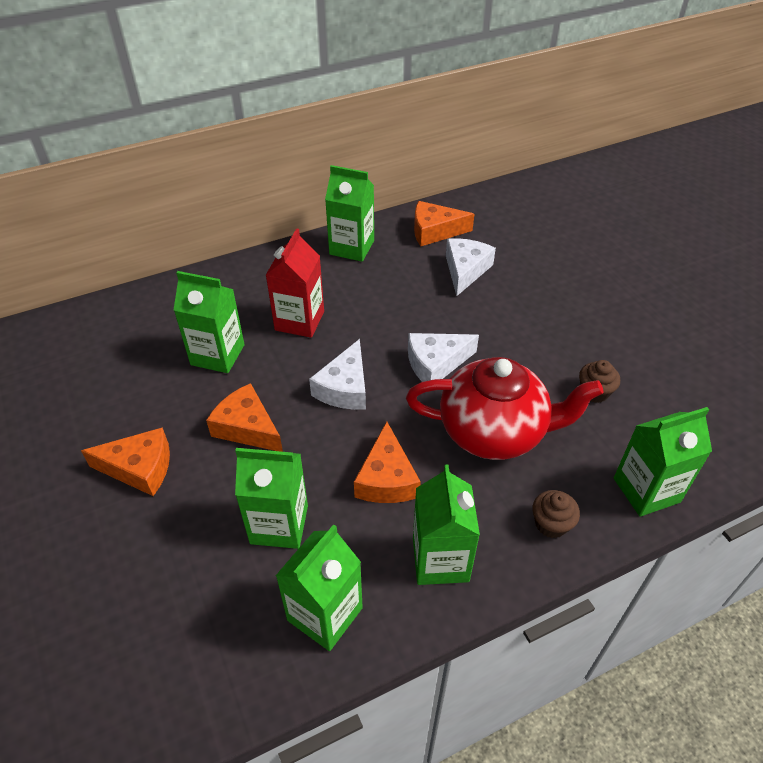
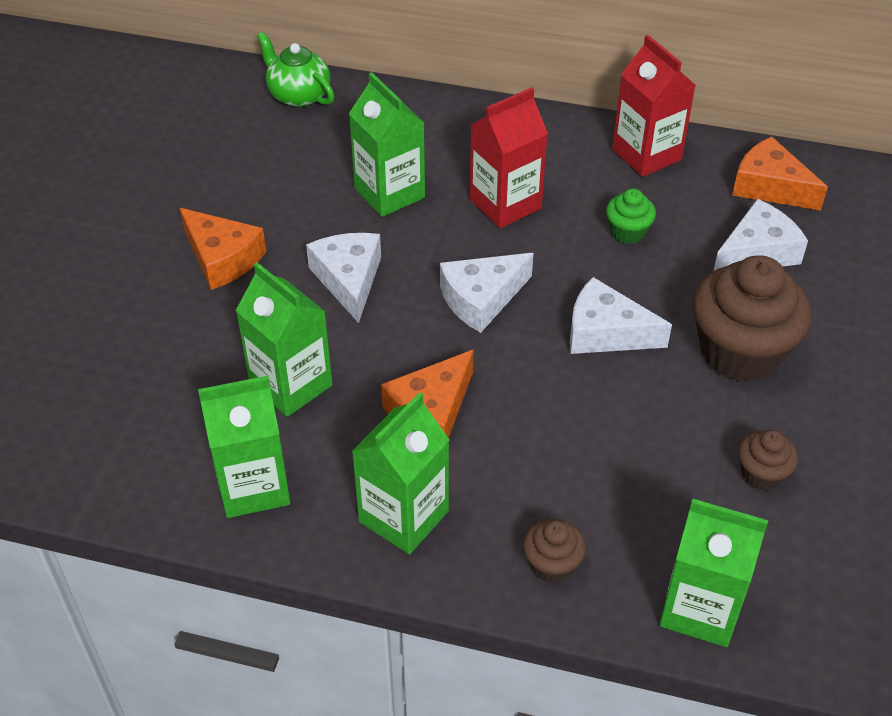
camera: 40 degrees right, 0 degrees up
orange cheese [206,383,283,452] -> white cheese [306,233,381,323]
green carton [325,165,374,262] -> red carton [612,35,696,177]
red teapot [406,357,604,460] -> none
none -> green teapot [257,32,334,107]
none -> green cupcake [606,189,656,244]
none -> brown cupcake [693,255,812,382]

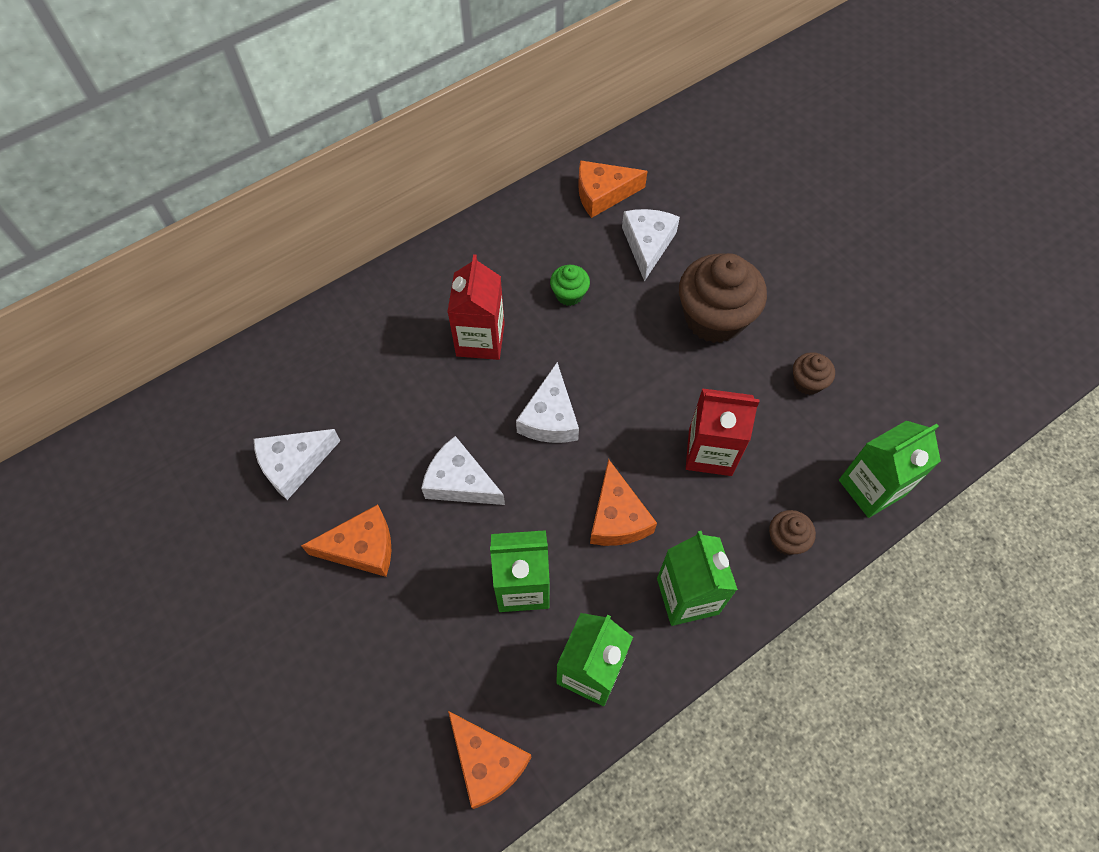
camera: 50 degrees left, 15 degrees up
green teapot [257,32,334,107] -> none
green carton [349,72,425,217] -> none
white cheese [570,277,672,354] -> white cheese moved to [254,429,340,500]
red carton [612,35,696,177] -> red carton moved to [686,388,759,476]
none -> orange cheese [448,711,532,809]

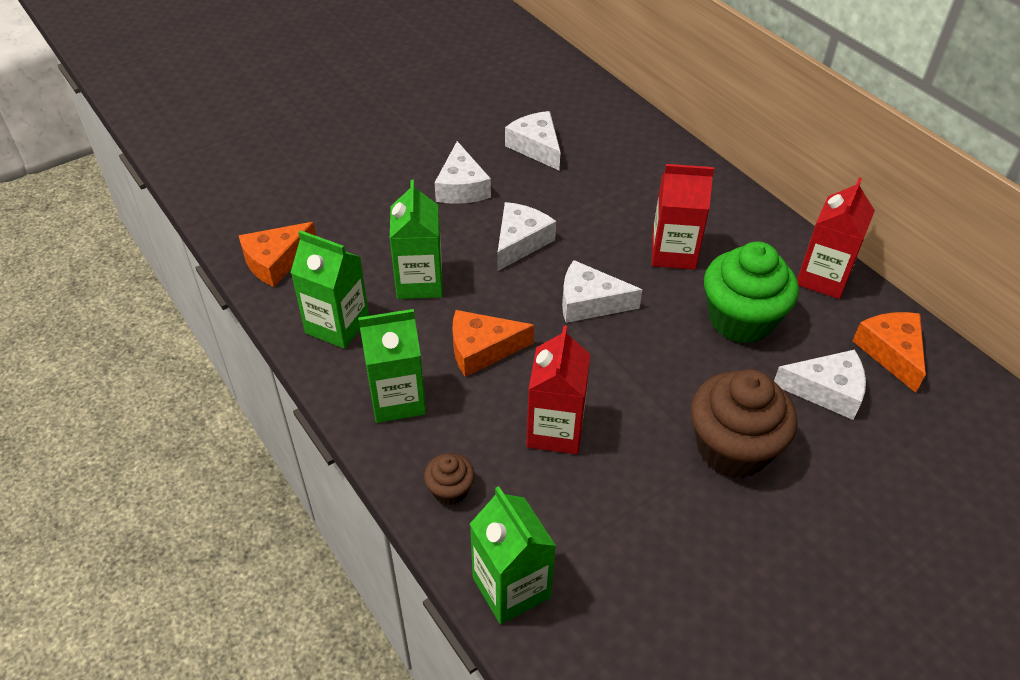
camera: 90 degrees right, 15 degrees down
orange cheese [301,504,391,577] -> white cheese [435,141,491,204]
green cupcake [550,265,590,306] -> green cupcake [704,242,799,344], size x2.12
brown cupcake [793,352,835,395] -> none
none -> red carton [797,177,875,299]

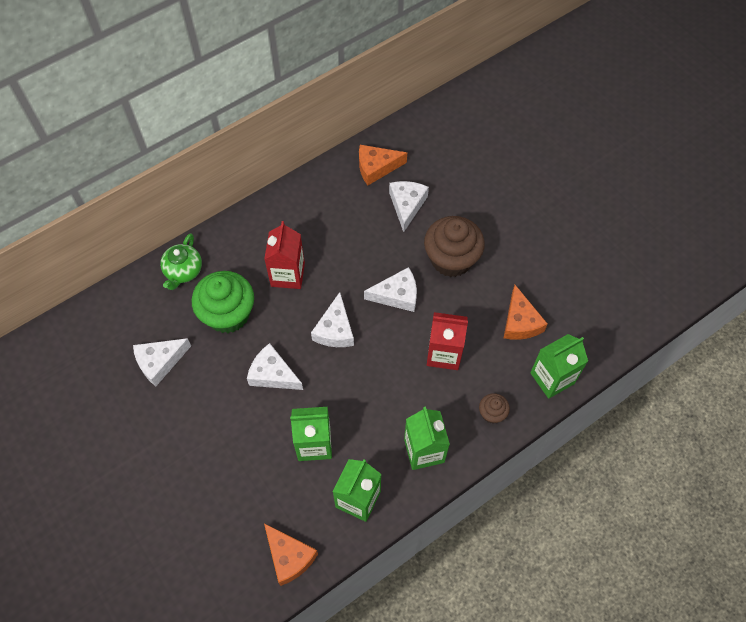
camera: 90 degrees left, 15 degrees up
white cheese [435,141,491,204] -> white cheese moved to [364,267,417,312]
orange cheese [452,310,534,377] -> orange cheese moved to [504,285,548,340]
green cupcake [704,242,799,344] -> green cupcake moved to [192,271,254,333]
red carton [797,177,875,299] -> none
none -> green teapot [160,233,202,290]

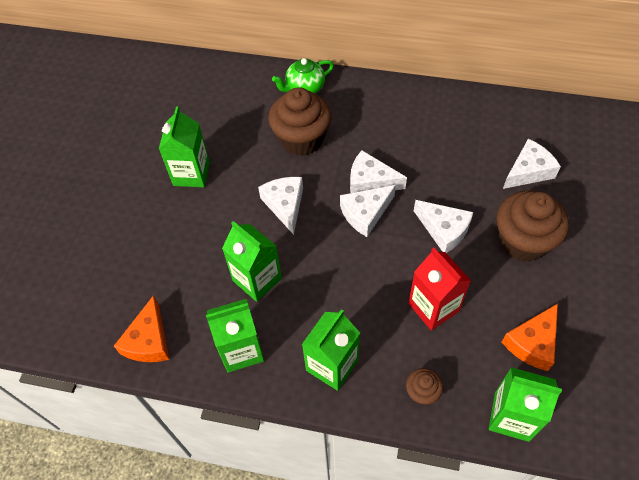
camera: 50 degrees right, 5 degrees down
white cheese [133,338,191,386] -> white cheese moved to [350,150,407,193]
green cupcake [192,271,254,333] -> brown cupcake [268,87,331,156]
red carton [264,221,305,289] -> none
orange cheese [359,145,407,185] -> none
none -> green carton [159,106,210,187]

